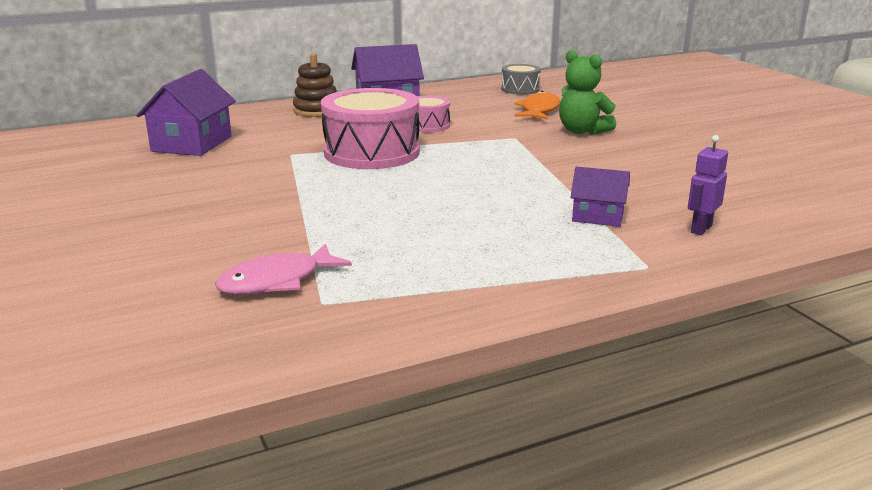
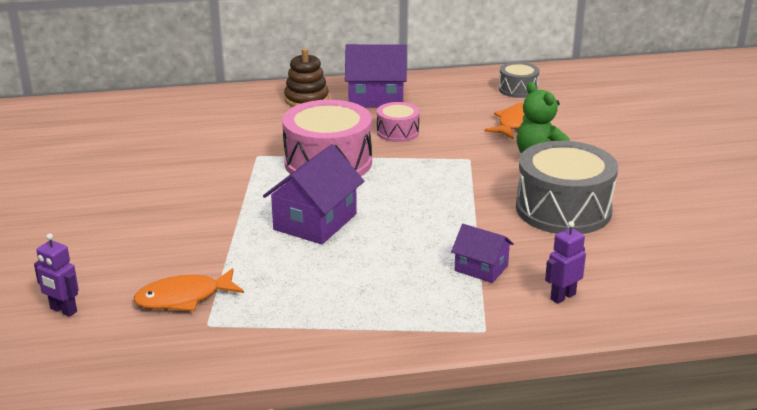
camera: 15 degrees right, 5 degrees up
purple house [136,69,236,156] -> purple house moved to [263,144,364,244]
pink fish [215,244,352,295] -> orange fish [133,268,244,311]
none -> purple robot [34,233,79,317]
none -> grey drum [516,141,618,234]

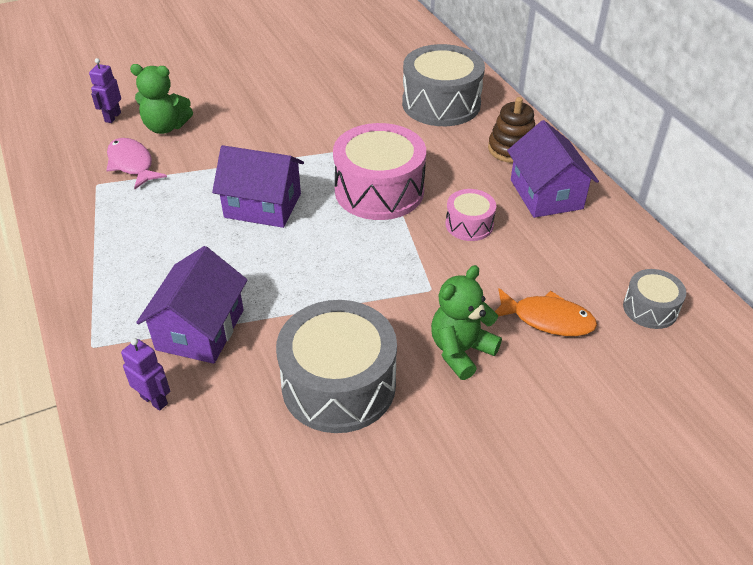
camera: 75 degrees right, 15 degrees up
orange fish [133,268,244,311] -> pink fish [106,138,167,189]
purple house [451,224,514,283] -> purple house [136,246,248,364], size x1.69
none -> green teddy bear [130,64,193,134]
none -> grey drum [402,44,485,126]

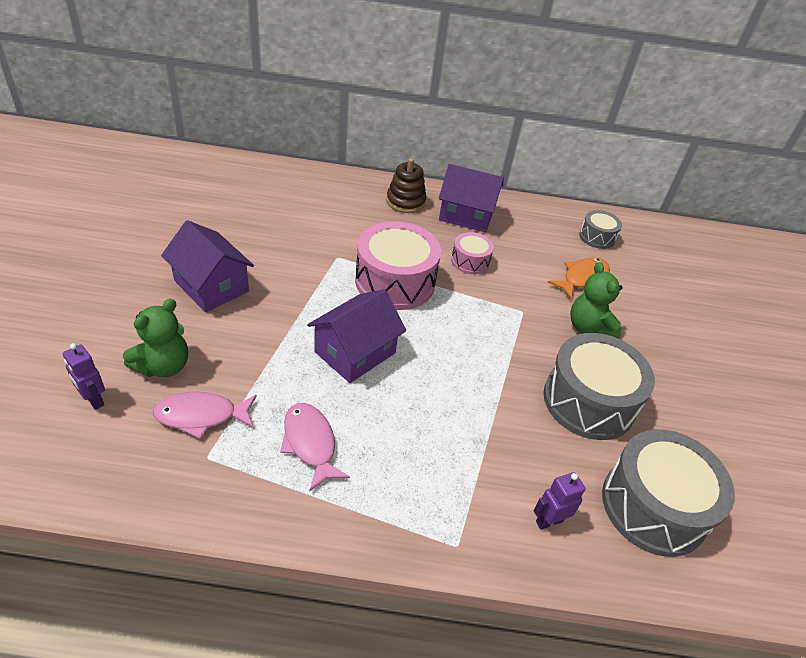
camera: 65 degrees left, 0 degrees up
purple house [136,246,248,364] -> purple house moved to [161,220,254,312]
grey drum [402,44,485,126] -> grey drum moved to [602,429,735,557]
none -> pink fish [280,403,350,492]

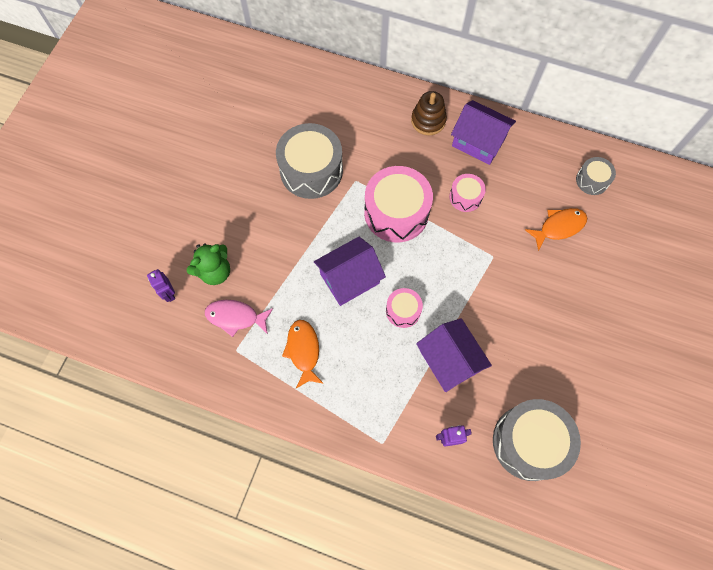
camera: 20 degrees right, 25 degrees up
purple house [161,220,254,312] -> purple house moved to [416,318,492,392]
pink fish [280,403,350,492] -> orange fish [282,320,324,388]
grey drum [543,333,655,440] -> grey drum moved to [276,123,343,199]
green teddy bear [570,262,623,339] -> none
none -> pink drum [386,288,423,328]

